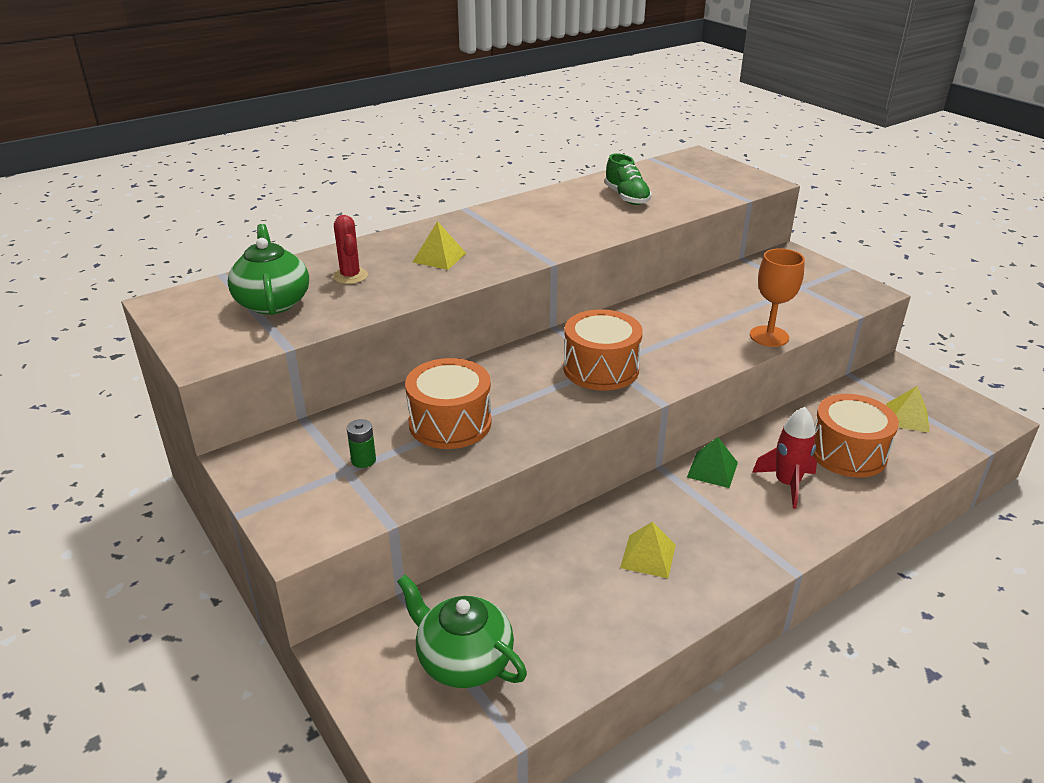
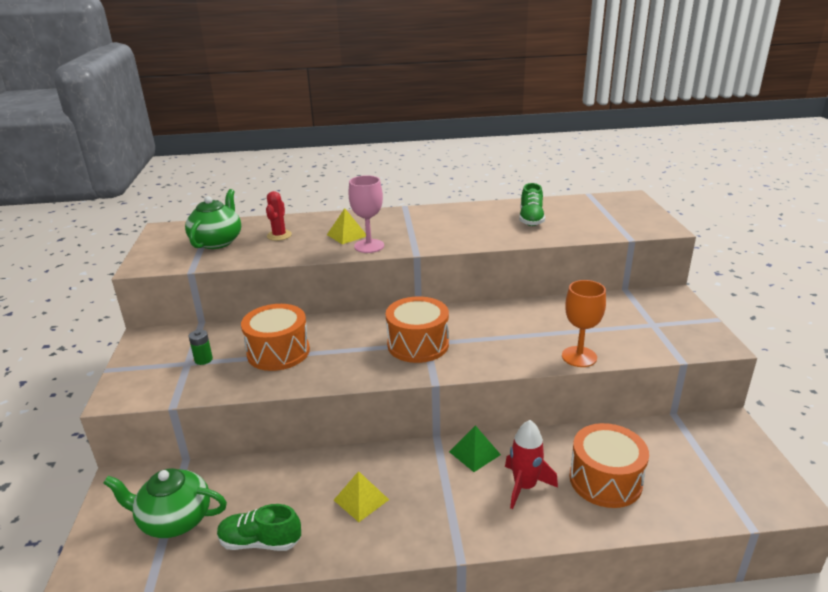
camera: 30 degrees right, 5 degrees down
green teapot [397,575,527,688] -> green teapot turned 60 degrees counterclockwise [103,468,227,538]
yellow pyramid [886,386,930,433] -> none
none -> green shoe [217,504,301,551]
none -> pink goblet [348,175,384,253]

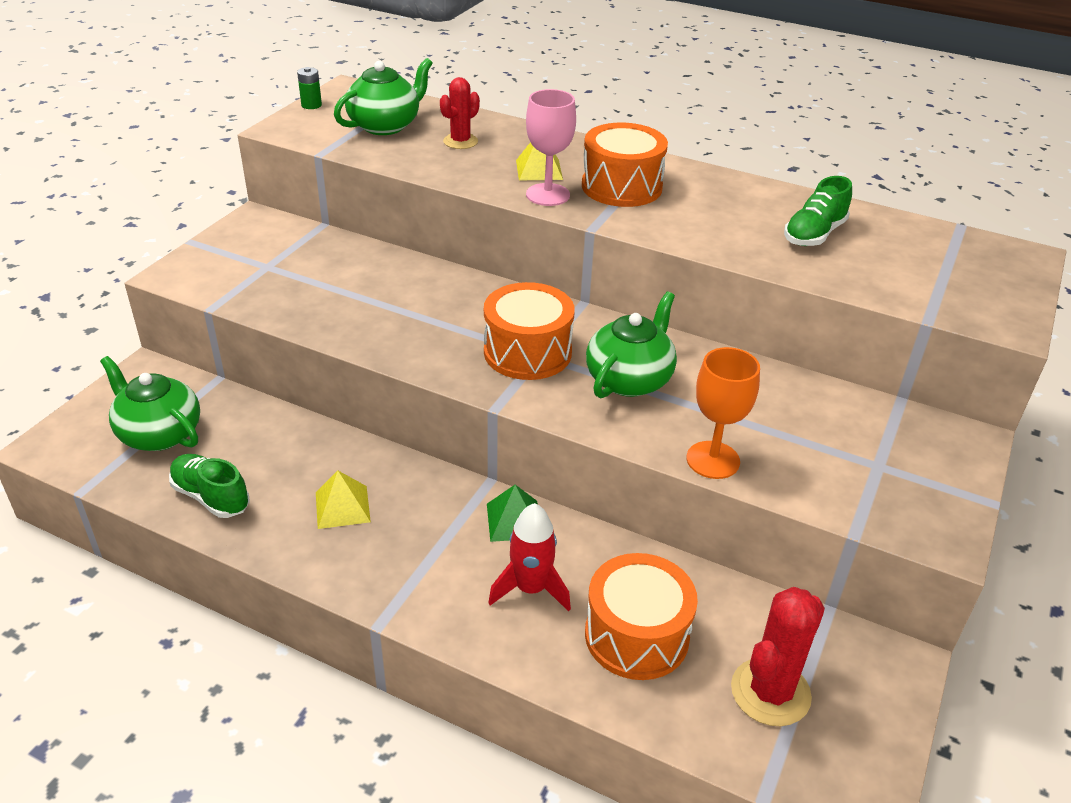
camera: 30 degrees right, 10 degrees up
green battery [189,330,213,365] -> green battery moved to [297,67,322,109]
orange drum [241,304,310,371] -> orange drum moved to [582,123,668,207]
none -> green teapot [586,292,677,398]
none -> red cactus [731,587,825,726]

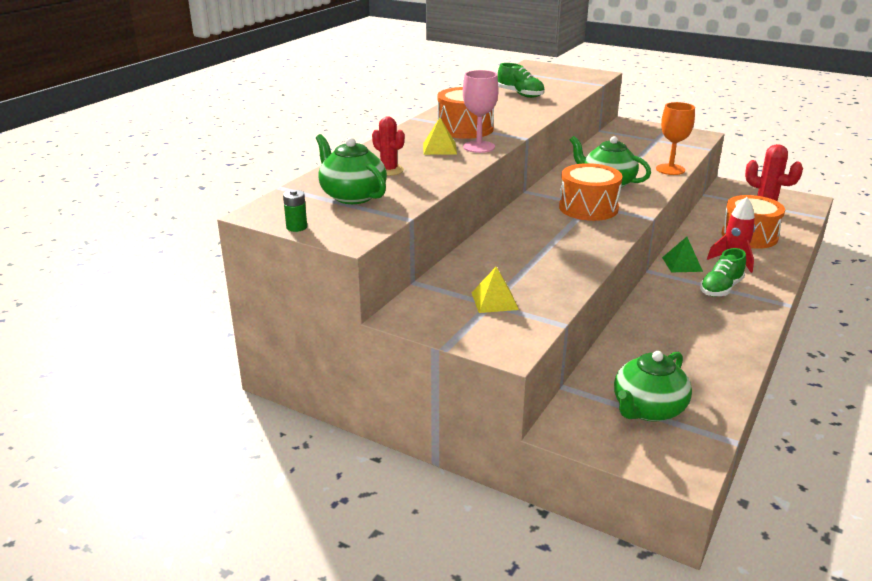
camera: 85 degrees left, 10 degrees down
green shoe [169,454,250,518] -> green shoe moved to [700,248,746,297]
yellow pyramid [316,471,371,529] -> yellow pyramid moved to [472,267,519,313]

